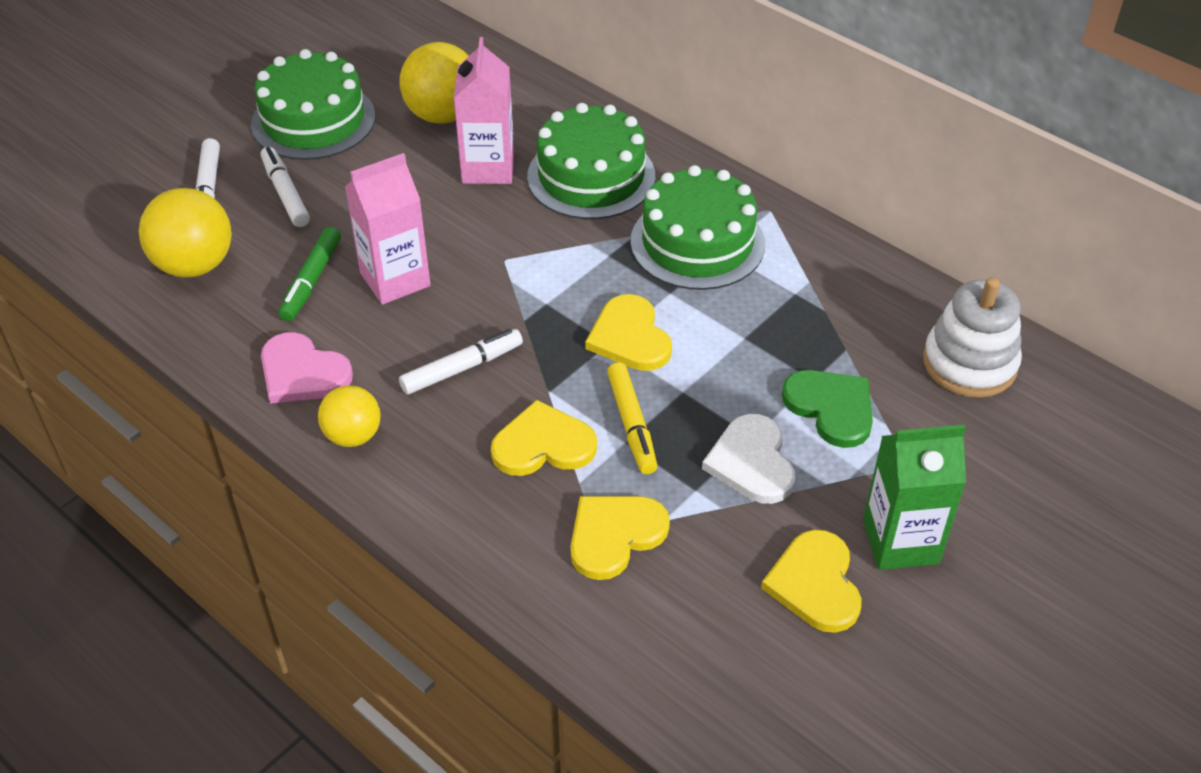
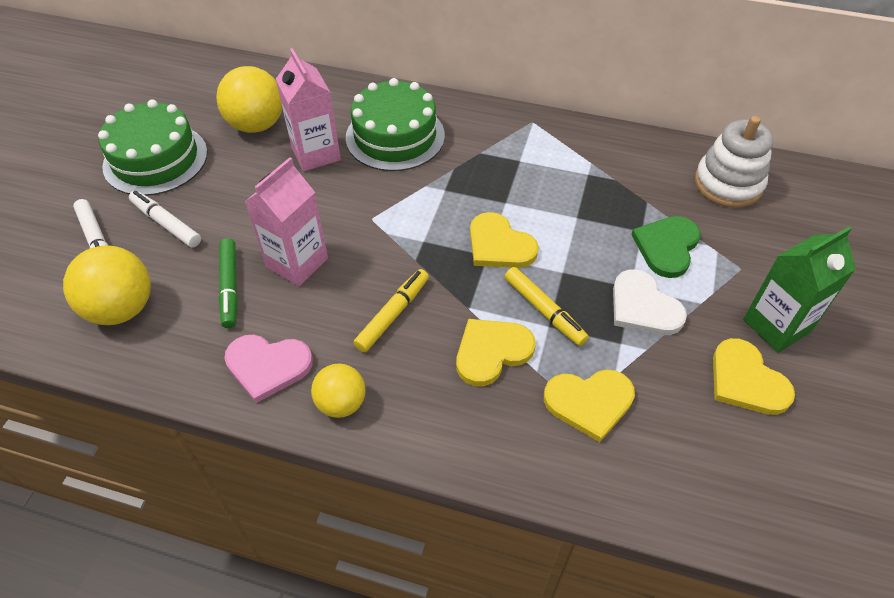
camera: 25 degrees left, 5 degrees up
white marker [399,329,523,395] -> yellow marker [353,269,429,352]
yellow heart [571,496,670,580] -> yellow heart turned 120 degrees counterclockwise [544,370,635,442]
green cake [631,165,765,290] -> none
green heart [782,370,873,448] -> green heart turned 90 degrees counterclockwise [631,216,701,278]

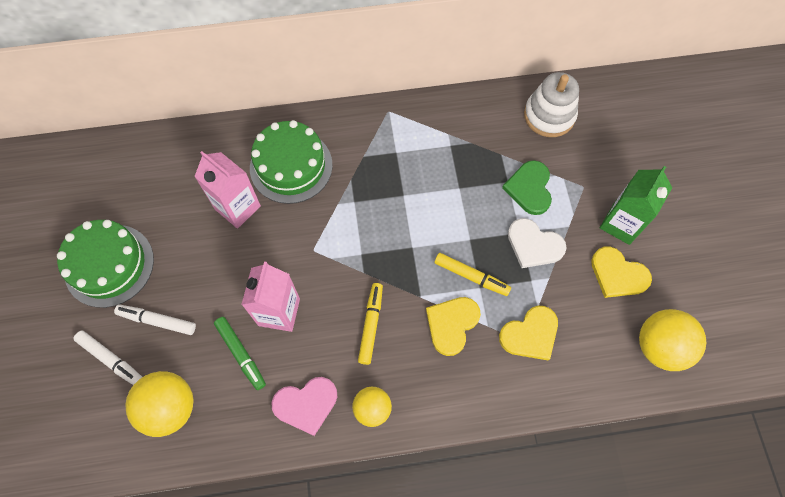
camera: 25 degrees left, 15 degrees up
yellow ball [216,66,282,133] -> yellow ball moved to [639,309,706,371]
yellow heart [470,212,539,268] -> none

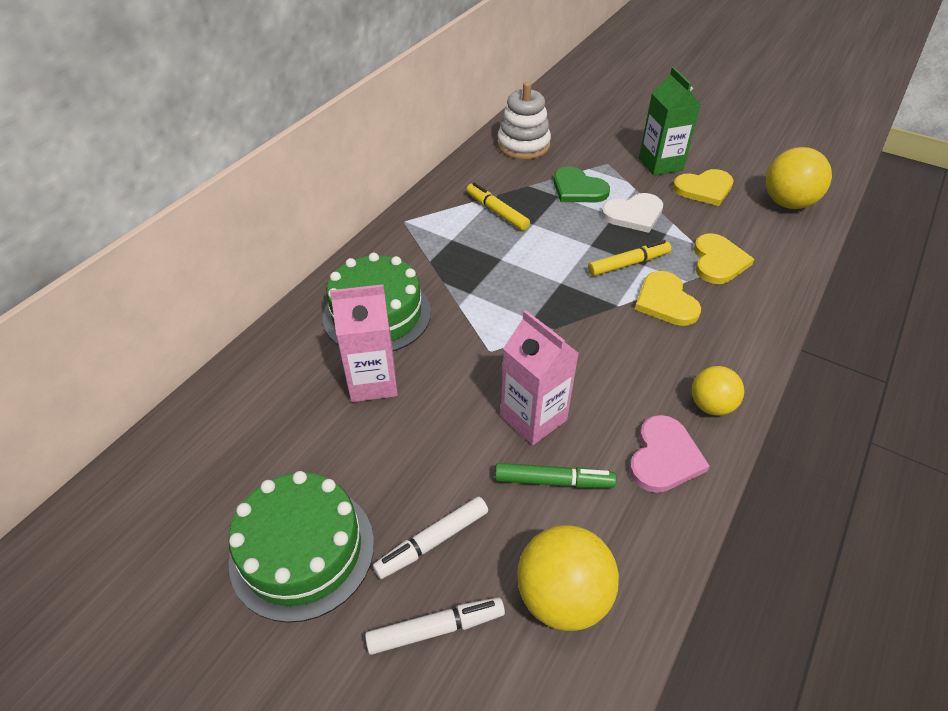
camera: 50 degrees left, 20 degrees down
yellow marker [358,283,383,365] -> yellow marker moved to [466,182,530,231]

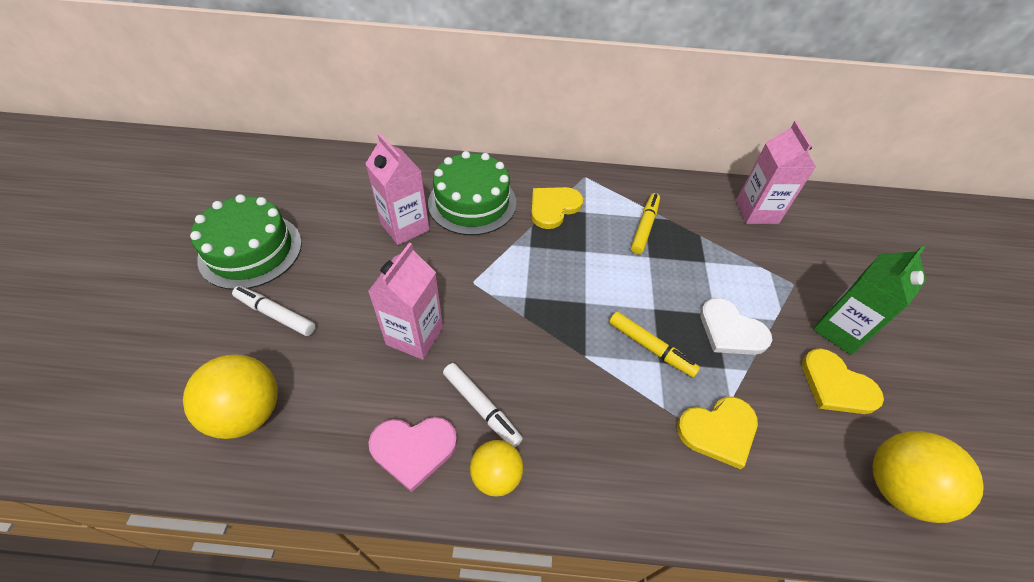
camera: 60 degrees right, 5 degrees up
white marker [365,597,505,655] -> white marker moved to [443,363,523,447]
green marker [495,463,616,488] -> none
white stacking toy [497,82,551,159] -> pink carton [736,121,816,224]
green heart [553,166,610,202] -> none
yellow heart [635,271,701,326] -> yellow heart moved to [531,187,583,229]

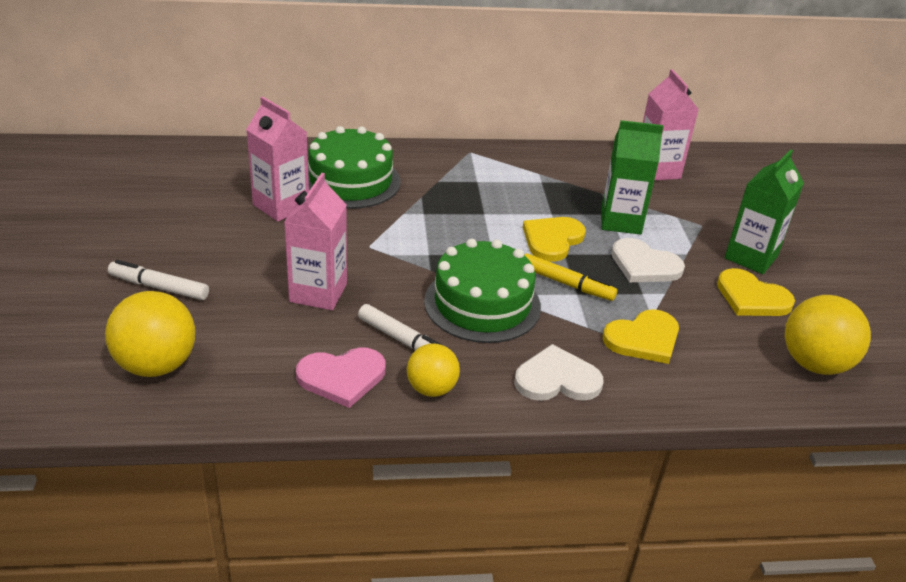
camera: 10 degrees left, 15 degrees down
green cake [190,194,302,290] -> green cake moved to [424,239,541,343]
yellow heart [531,187,583,229] -> yellow heart moved to [523,217,586,262]
yellow marker [631,193,660,254] -> none
none -> white heart [514,344,603,401]
none -> green carton [601,120,664,235]

